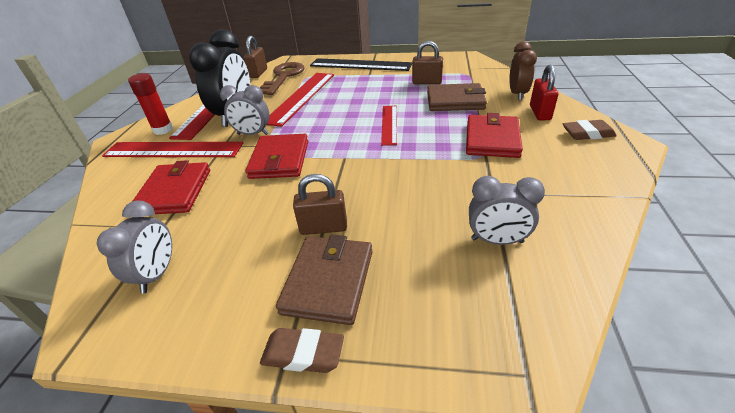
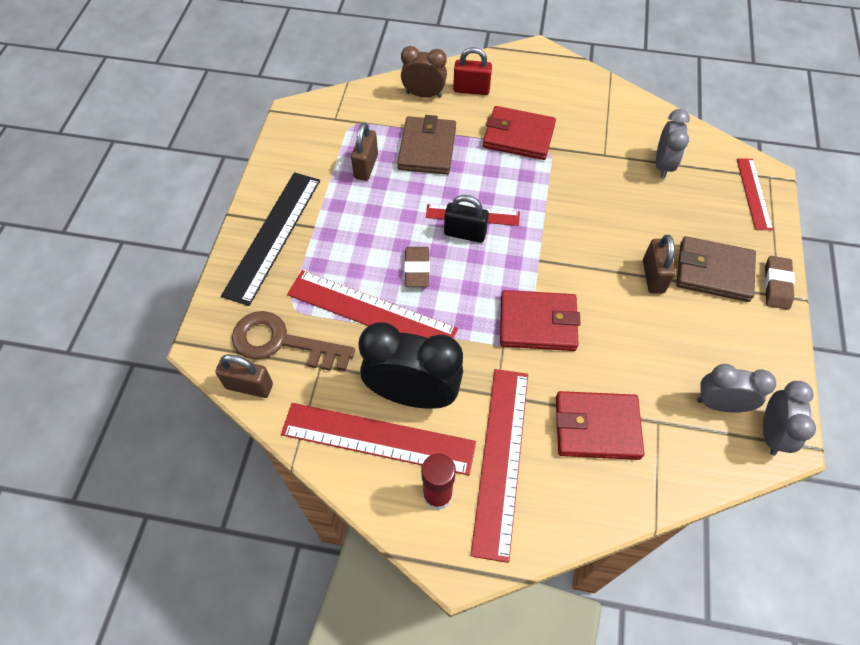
camera: 90 degrees left, 20 degrees up
grey clock [220,85,269,135] -> grey clock moved to [763,381,816,456]
brown eraser [563,120,617,140] -> brown eraser moved to [404,247,430,287]
none -> black padlock [444,195,489,243]
none -> red ruler [737,158,773,230]

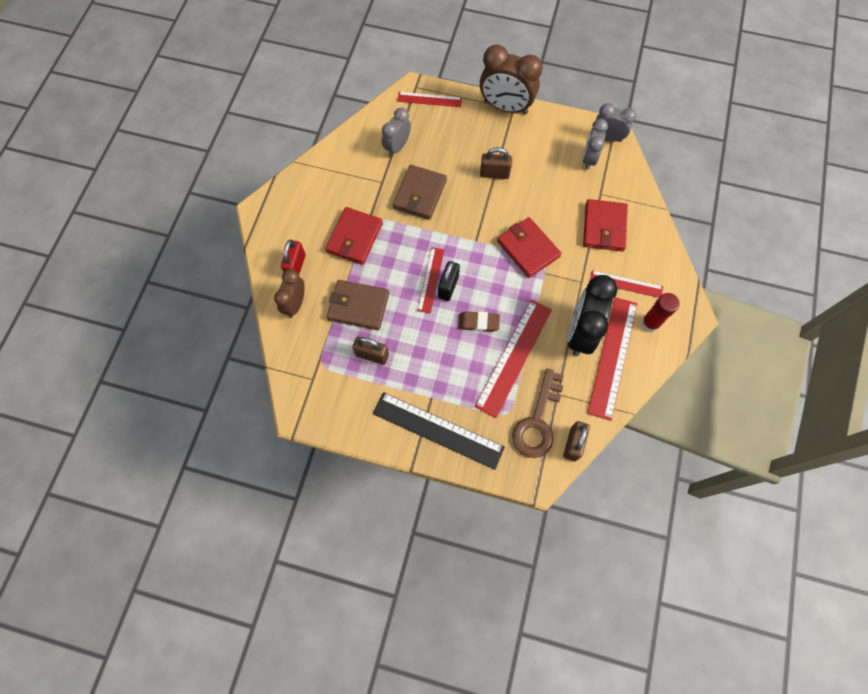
camera: 85 degrees left, 10 degrees up
red ruler [471,369,528,563] -> red ruler [590,270,663,298], size x0.58
red wallet [500,290,581,351] -> red wallet turned 45 degrees counterclockwise [497,217,561,278]
grey clock [656,109,690,179] -> grey clock turned 75 degrees counterclockwise [382,108,411,157]
brown wallet [676,236,756,302] -> brown wallet moved to [393,165,447,220]
brown eraser [764,256,795,310] -> brown clock [480,44,543,114]

